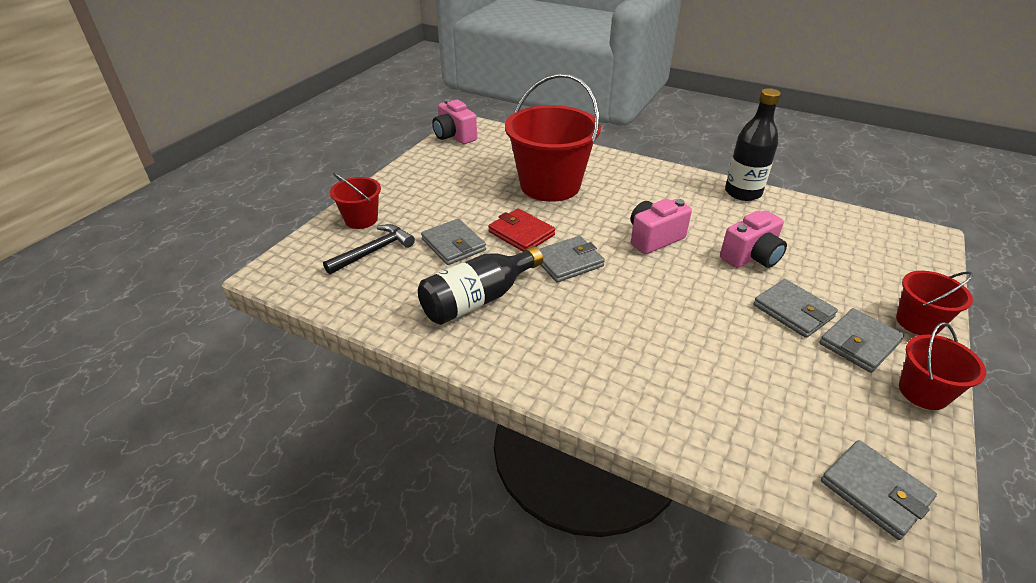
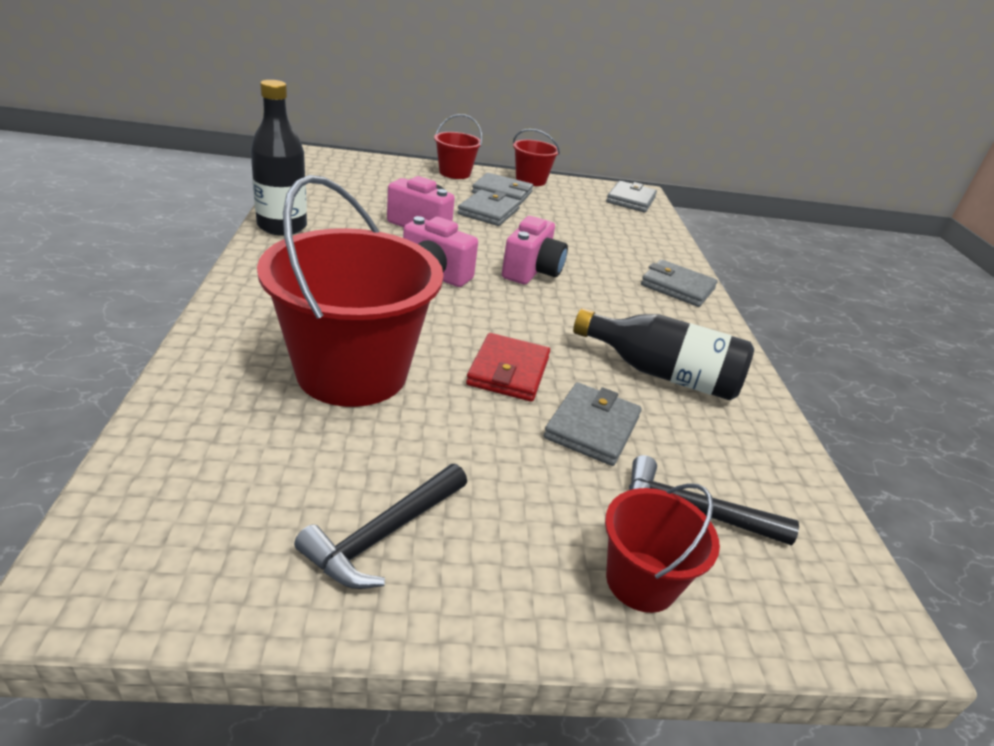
camera: 125 degrees left, 5 degrees down
pink camera [432,99,477,144] -> pink camera moved to [502,216,568,284]
grey wallet [540,236,605,282] -> grey wallet moved to [641,260,718,307]
none -> black hammer [294,464,467,589]

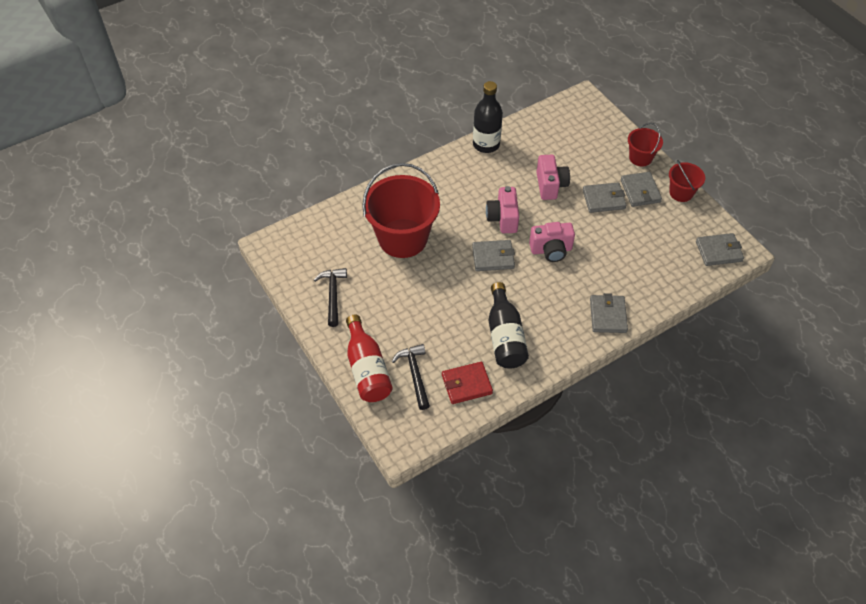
camera: 65 degrees right, 20 degrees up
black hammer [294,464,467,589] -> black hammer turned 75 degrees clockwise [314,268,347,327]
red wallet [466,333,550,402] -> red wallet moved to [442,362,493,404]
grey wallet [544,382,642,466] -> grey wallet moved to [472,240,515,271]
red bucket [605,483,720,613] -> red bottle [346,315,393,402]

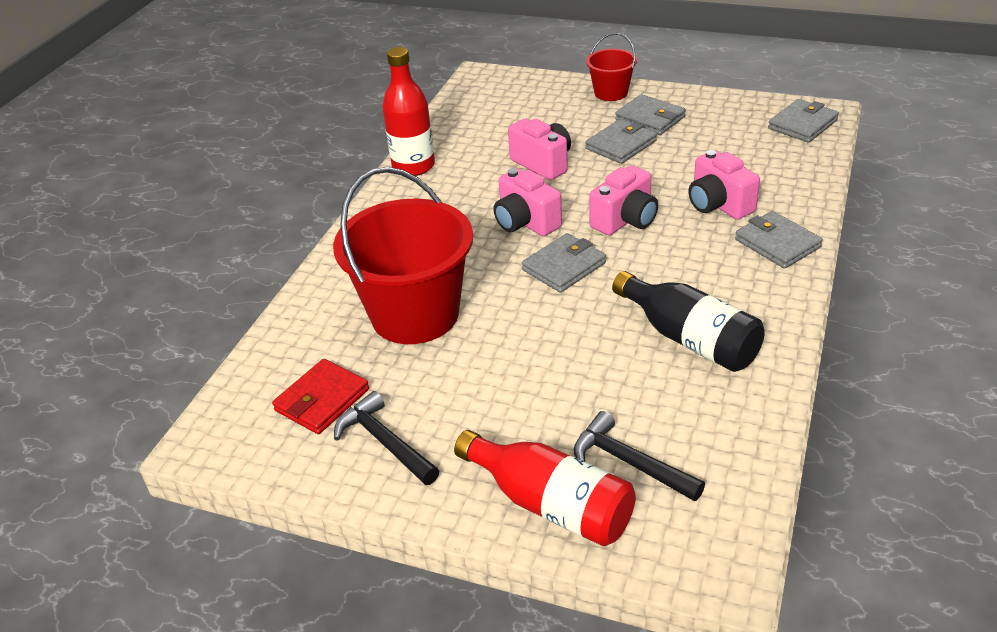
camera: 35 degrees left, 15 degrees down
red wallet [442,362,493,404] -> red wallet moved to [272,359,369,434]
black bottle [473,81,503,153] -> red bottle [383,47,435,176]
red bucket [669,160,705,202] -> none
none -> pink camera [688,150,760,220]

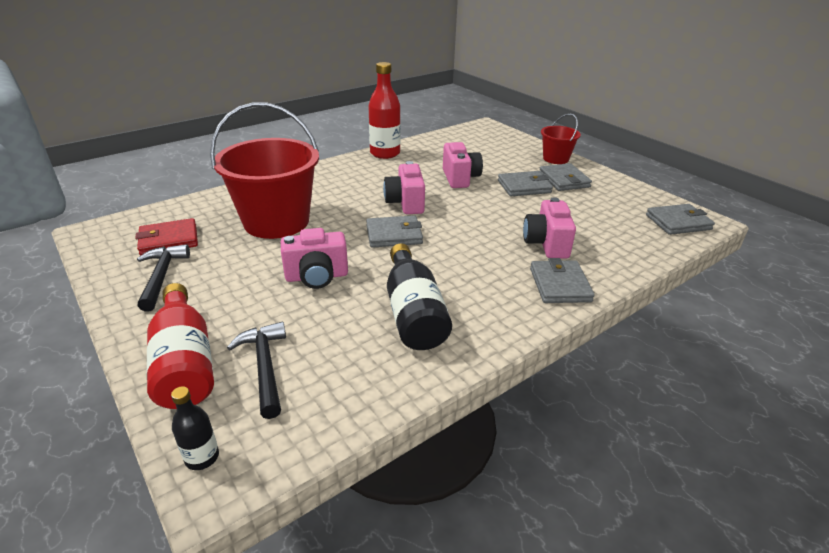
camera: 30 degrees right, 5 degrees down
pink camera [589,165,658,235] -> pink camera moved to [281,228,348,289]
none -> black bottle [171,386,219,470]

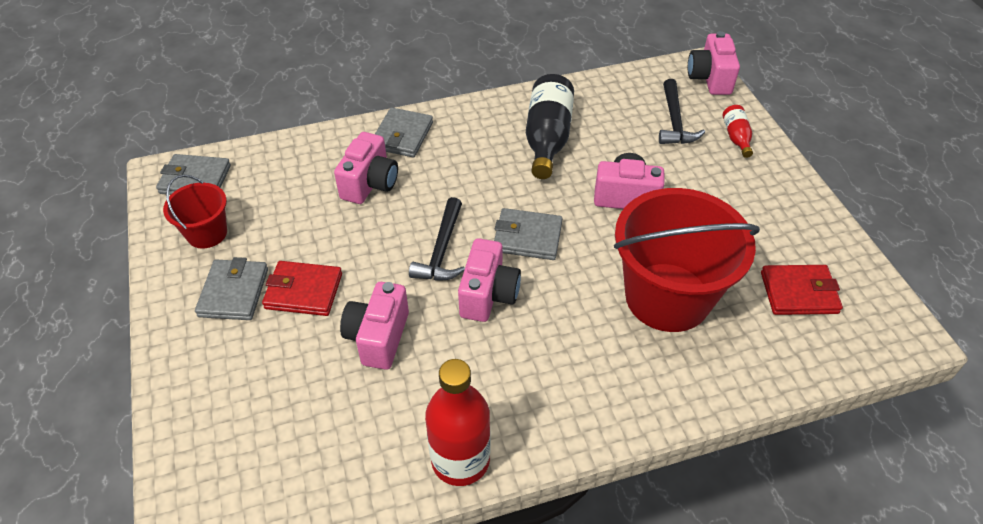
camera: 160 degrees left, 15 degrees up
black hammer [137,244,190,312] -> black hammer moved to [409,197,465,280]
red bottle [147,283,214,409] -> red bottle [723,105,753,158], size x0.51
black bottle [171,386,219,470] -> pink camera [688,31,740,95]
grey wallet [498,171,553,196] -> red wallet [262,261,342,316]
red bucket [541,114,581,164] -> red bucket moved to [163,175,227,249]

